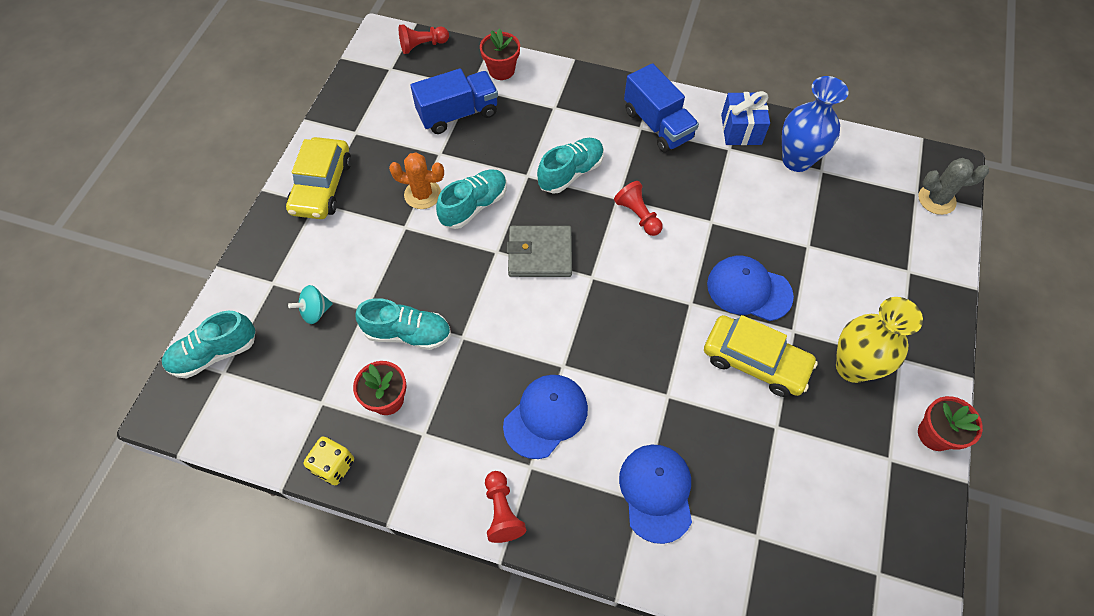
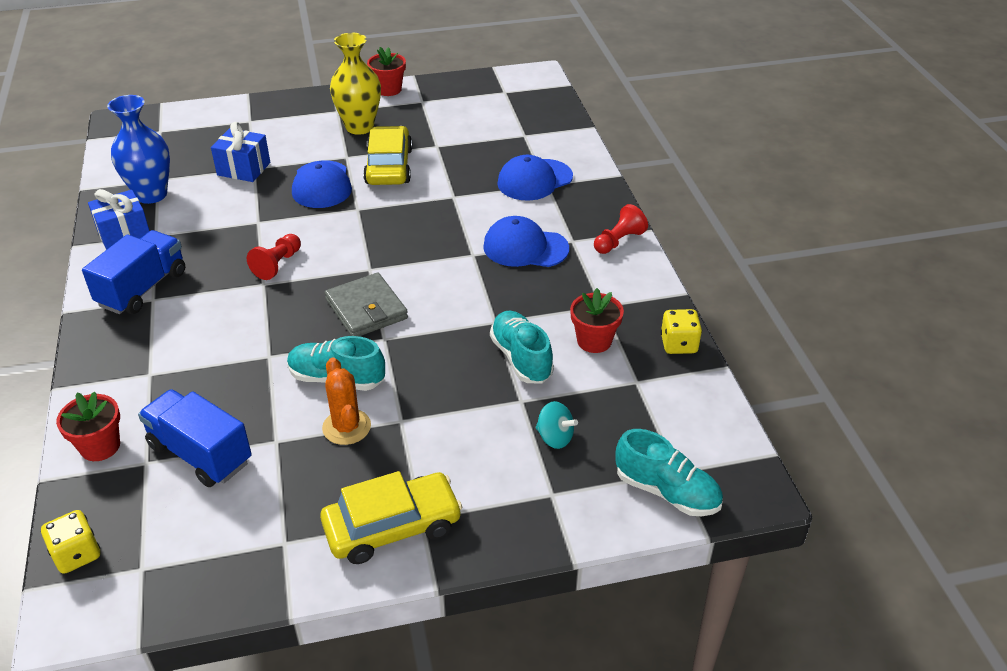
camera: 120 degrees left, 20 degrees down
red pawn [399,24,449,54] -> yellow dice [41,510,100,574]
turquoise shoe [537,138,604,194] -> none
grey cactus [918,158,989,215] -> none
none -> blue gift [211,122,270,182]

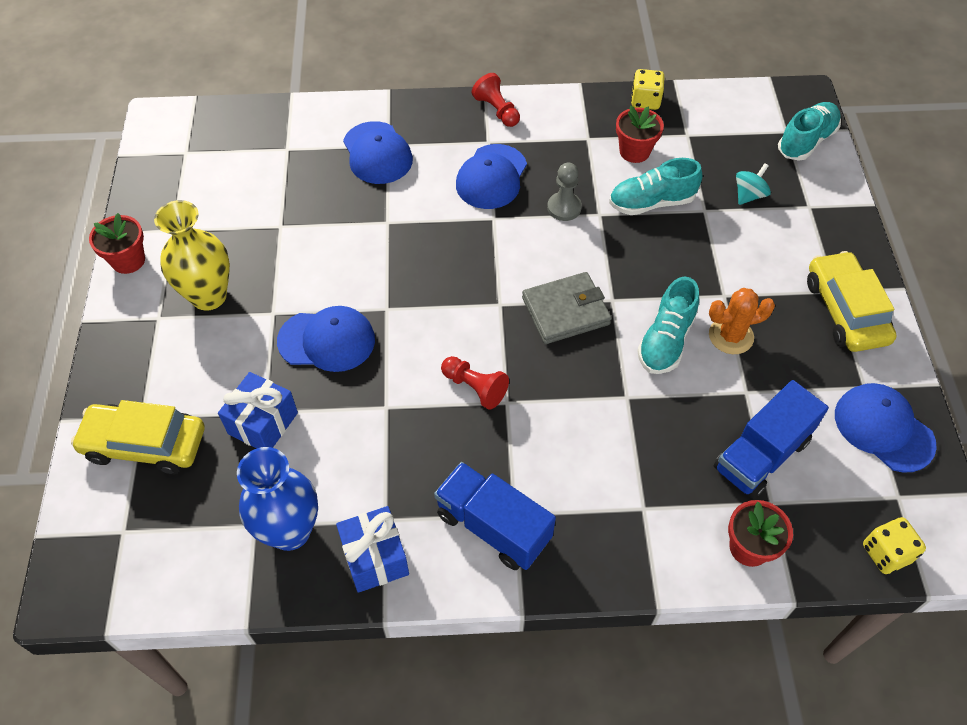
camera: 80 degrees left, 15 degrees up
yellow car [363,126,412,185] -> yellow car moved to [71,400,204,474]
none -> grey pawn [547,163,582,221]
none -> blue cap [835,383,937,473]

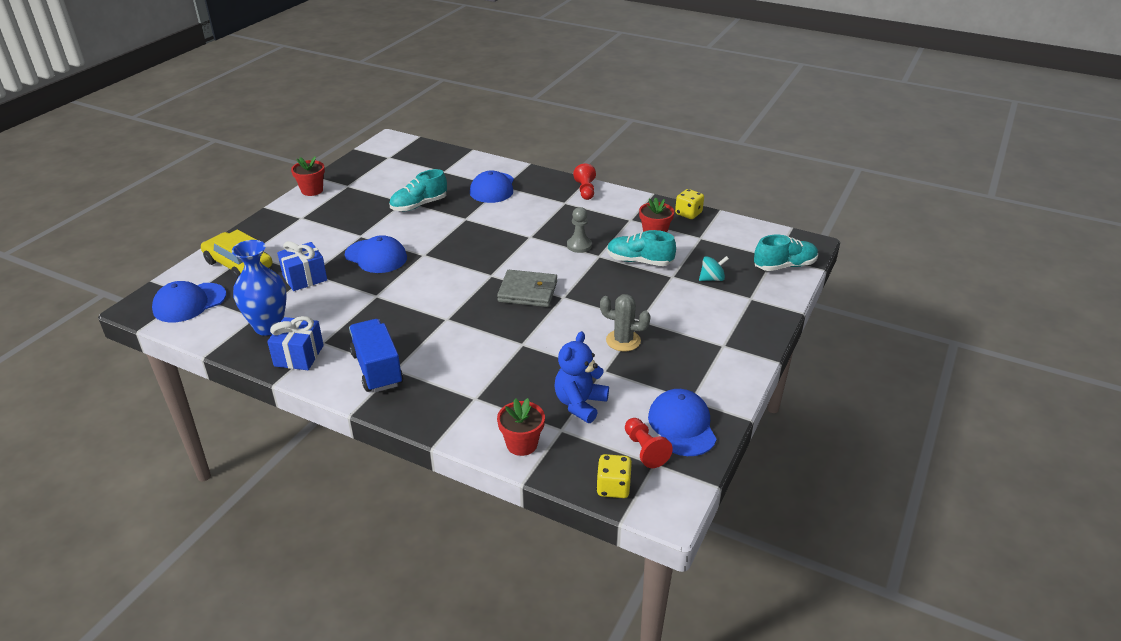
camera: 30 degrees right, 20 degrees down
yellow vase [154,200,230,311] -> none
red pawn [441,356,509,410] -> red pawn moved to [625,418,673,468]
blue cap [456,144,527,209] -> blue cap moved to [152,281,226,322]
turquoise shoe [637,276,699,374] -> turquoise shoe moved to [389,169,447,211]
orange cactus [709,288,775,354] -> grey cactus [600,294,651,351]
blue truck [714,380,829,499] -> blue teddy bear [555,331,609,423]
yellow car [807,251,897,352] -> none

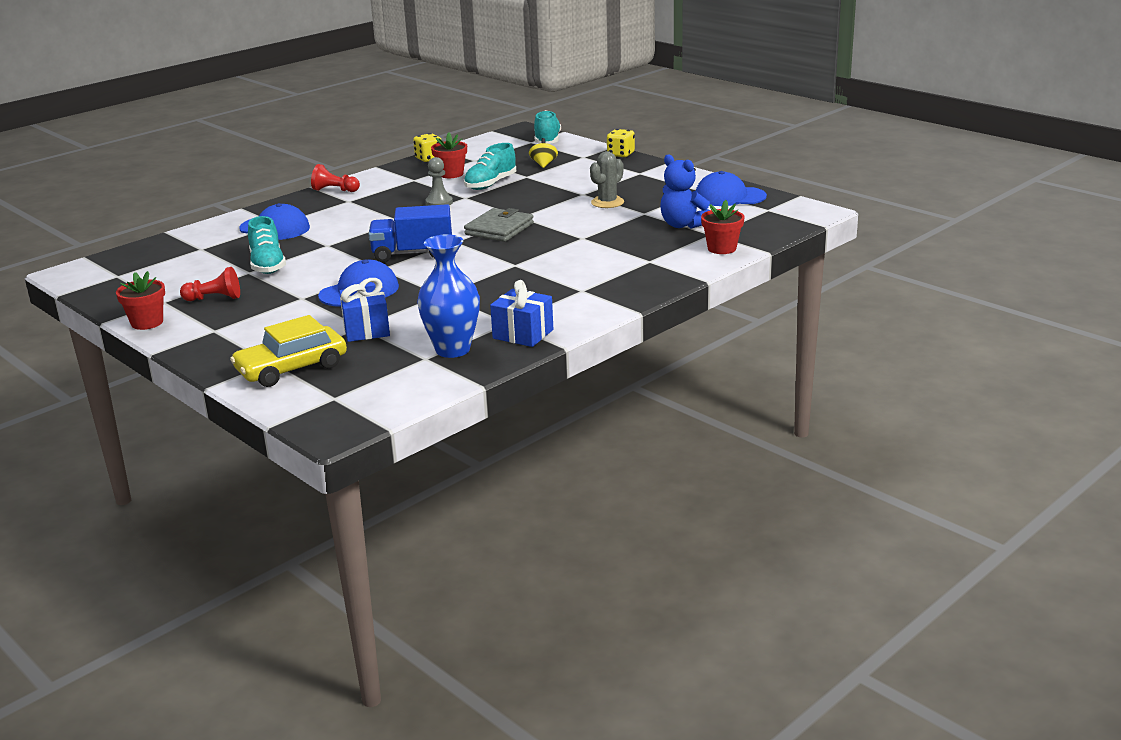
camera: 70 degrees left, 10 degrees down
blue cap [152,281,226,322] -> none
blue truck [349,319,403,392] -> blue truck moved to [369,204,452,262]
yellow dice [596,454,632,498] -> yellow dice moved to [607,129,635,157]
red pawn [625,418,673,468] -> red pawn moved to [180,267,240,301]
turquoise spinning top [699,256,729,281] -> yellow spinning top [529,138,558,168]

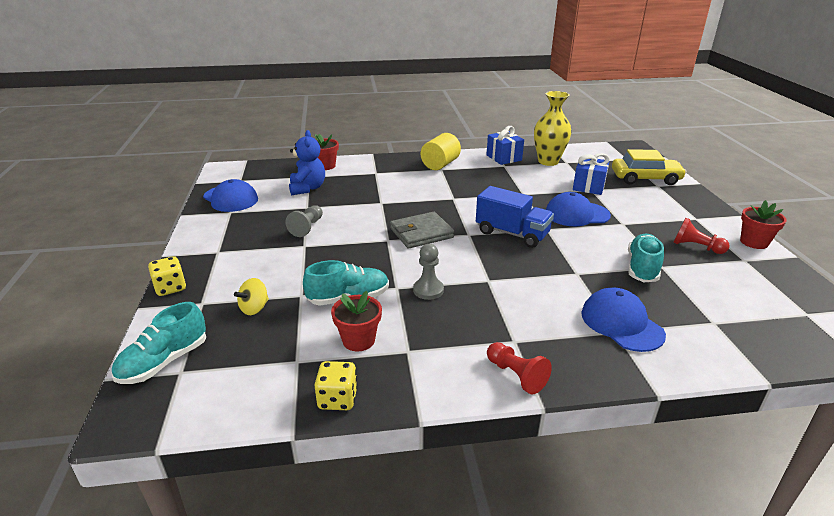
camera: 145 degrees left, 5 degrees up
blue vase [417,234,480,358] -> yellow vase [534,91,571,166]
grey cactus [590,151,624,208] -> grey pawn [285,205,323,237]
none -> yellow cylinder [421,133,461,170]

